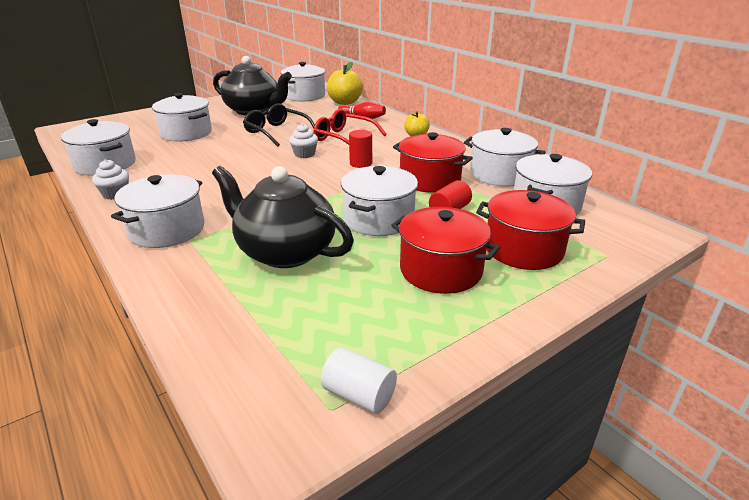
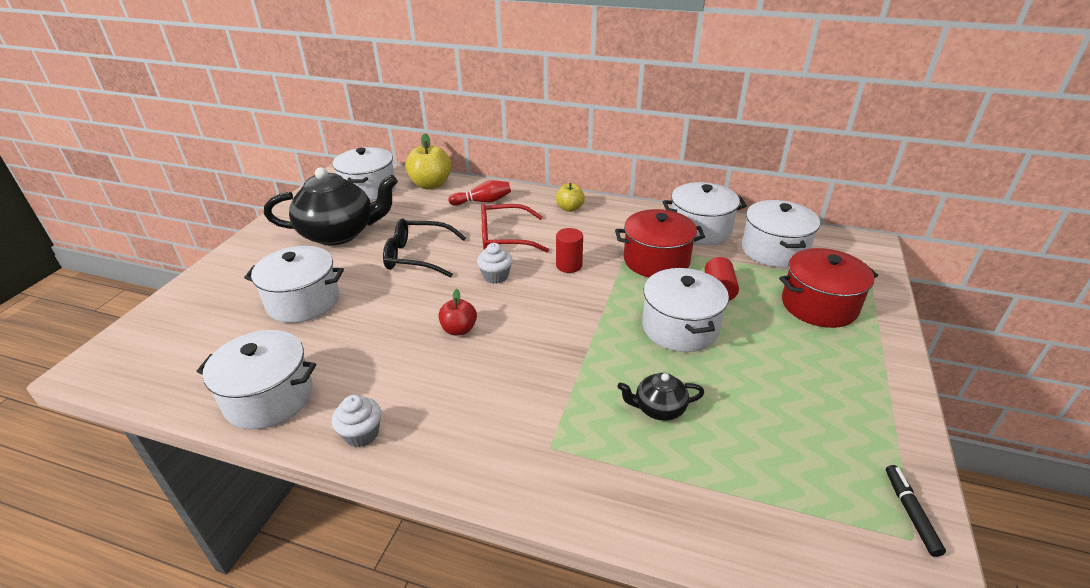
camera: 35 degrees left, 5 degrees up
white pot [111,174,205,248] -> none
black teapot [212,166,354,268] -> black teapot [617,373,704,421], size x0.46
white cylinder [321,347,397,414] -> black marker [886,465,946,557]
red pot [391,207,501,294] -> none
none -> red apple [439,289,477,335]

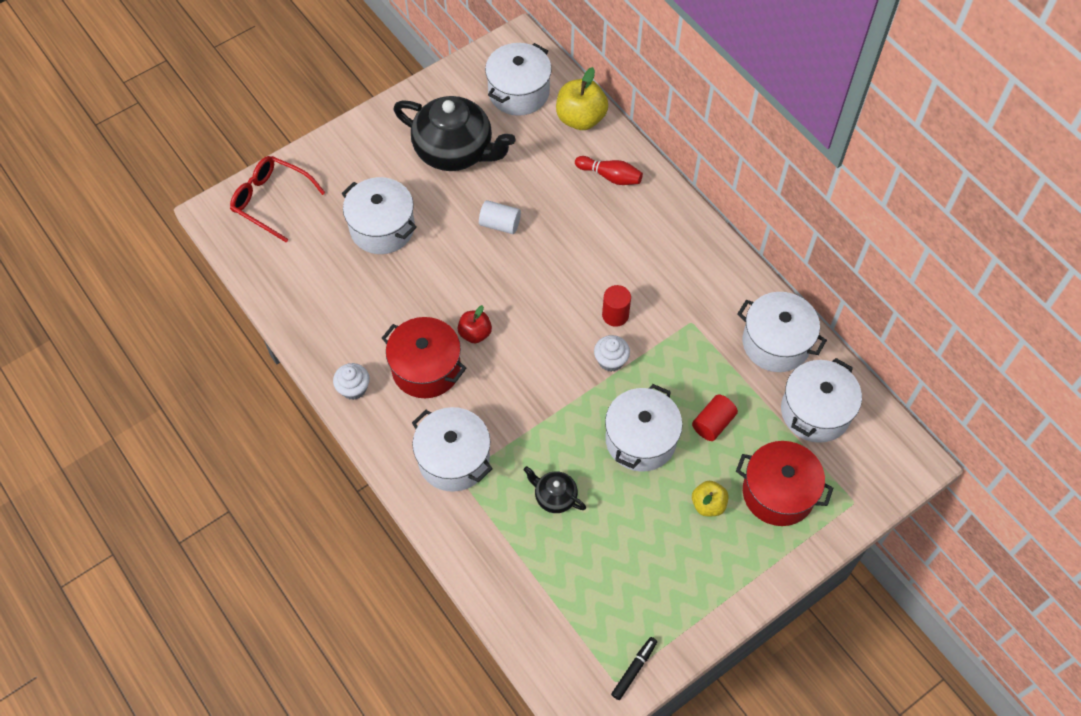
camera: 35 degrees right, 25 degrees up
white pot [197,330,316,429] -> white pot moved to [412,407,493,492]
black glasses [383,218,466,278] -> white cylinder [479,200,521,234]
white cupcake [477,243,513,284] -> white cupcake moved to [594,335,630,372]
red glasses [481,204,549,252] -> red glasses moved to [230,156,326,242]
yellow apple [556,183,585,212] -> yellow apple moved to [692,481,729,516]
red pot [615,209,705,277] -> red pot moved to [382,317,466,398]

